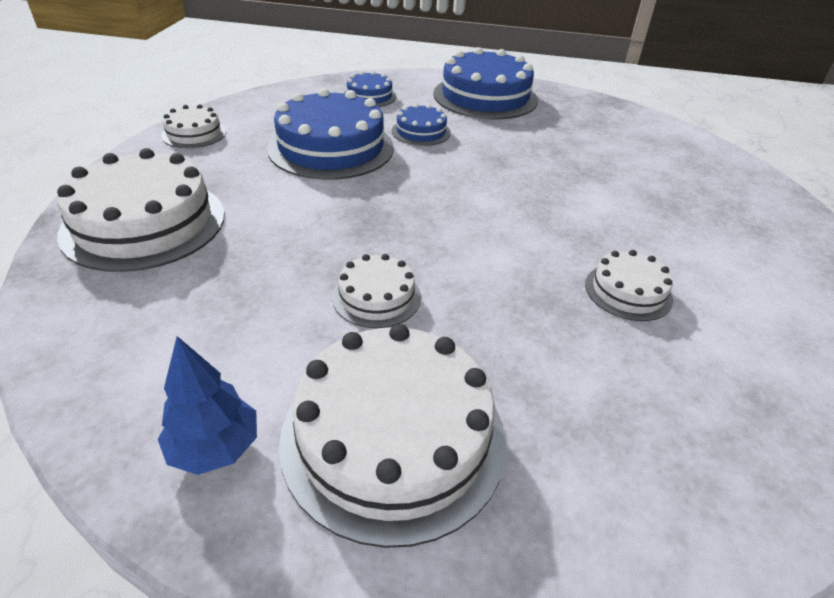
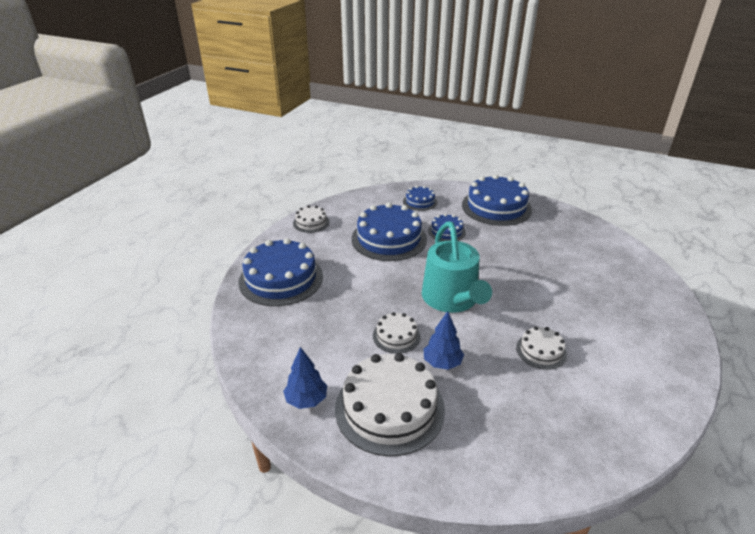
camera: 15 degrees right, 5 degrees down
white cake [57,148,225,272] -> blue cake [239,238,323,306]
none -> turquoise watering can [422,221,492,313]
none -> blue tree [424,311,464,370]

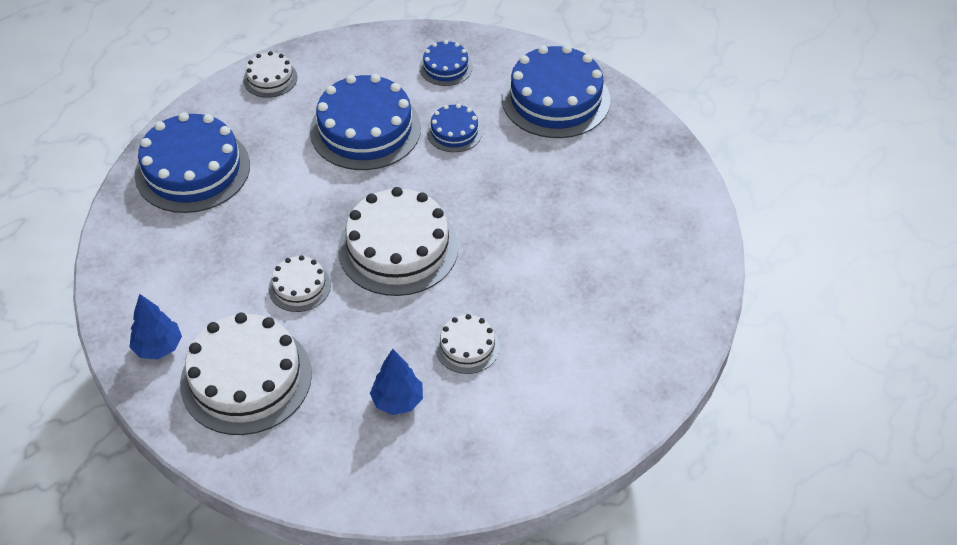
camera: 15 degrees right, 15 degrees up
turquoise watering can [422,221,492,313] -> white cake [338,187,459,296]
blue tree [424,311,464,370] -> blue tree moved to [370,349,423,415]

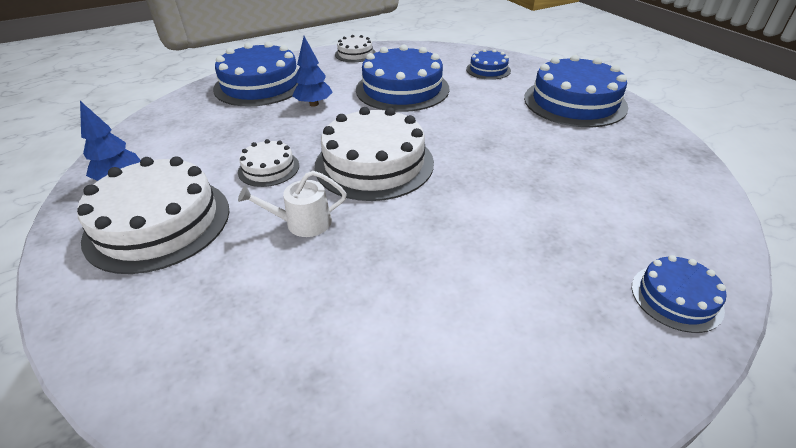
camera: 25 degrees right, 10 degrees down
blue tree [370,349,423,415] -> blue tree moved to [292,36,333,107]
blue cake [427,104,483,152] -> blue cake moved to [632,255,726,333]
white cake [435,314,500,374] -> none
none -> white watering can [238,171,347,237]

